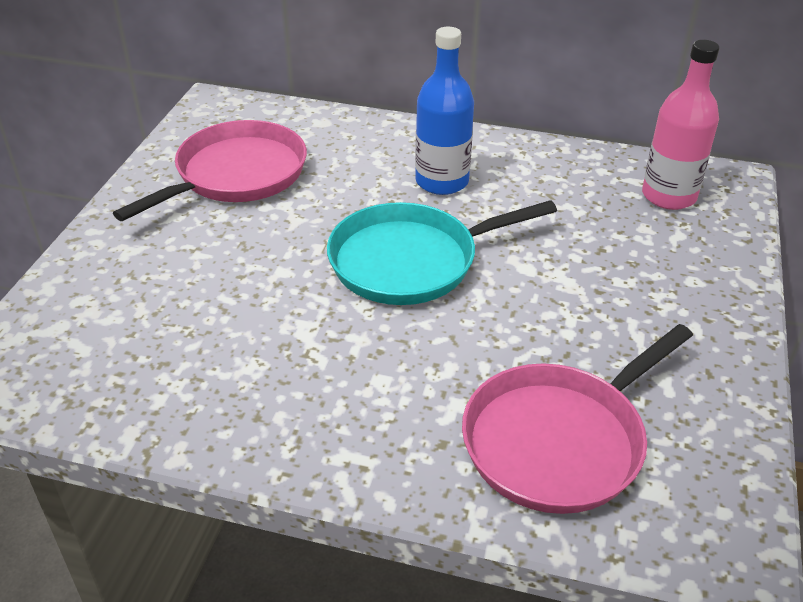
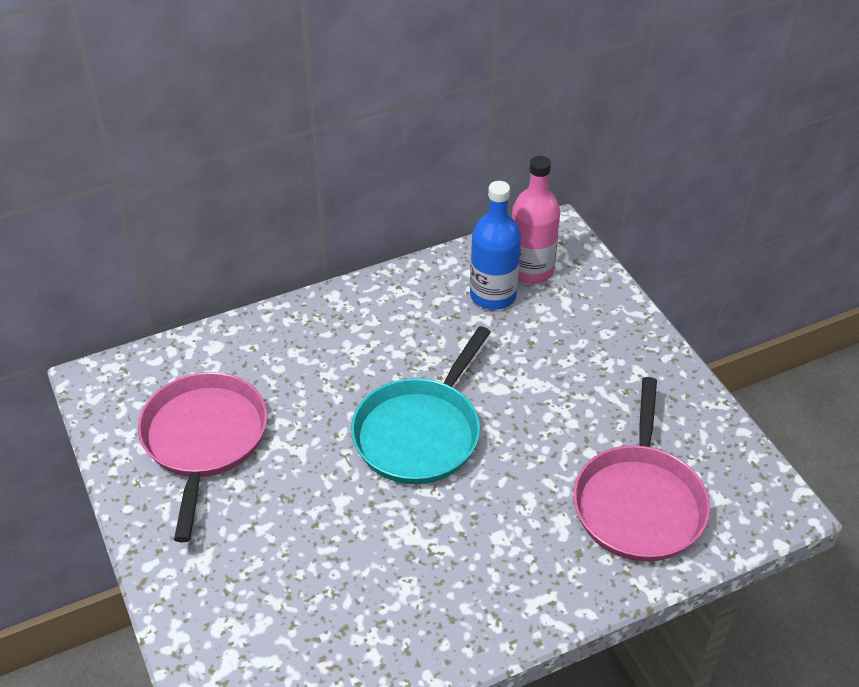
camera: 40 degrees left, 5 degrees up
blue bottle [415,27,474,195] -> blue bottle moved to [470,181,521,310]

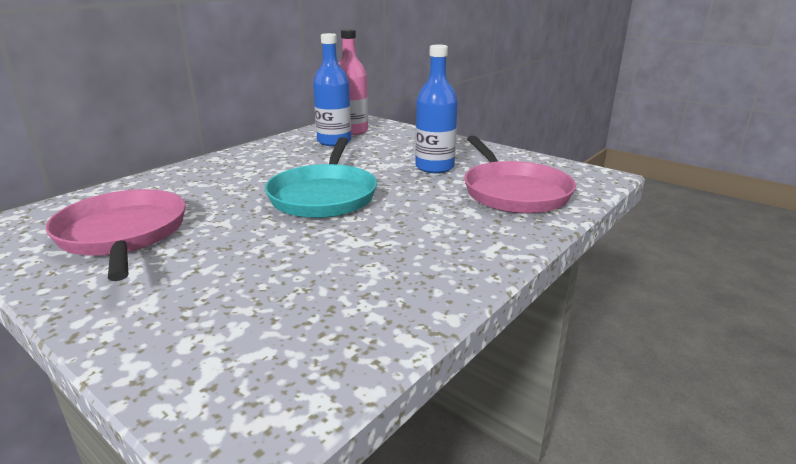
camera: 25 degrees left, 20 degrees down
none -> blue bottle [415,45,458,173]

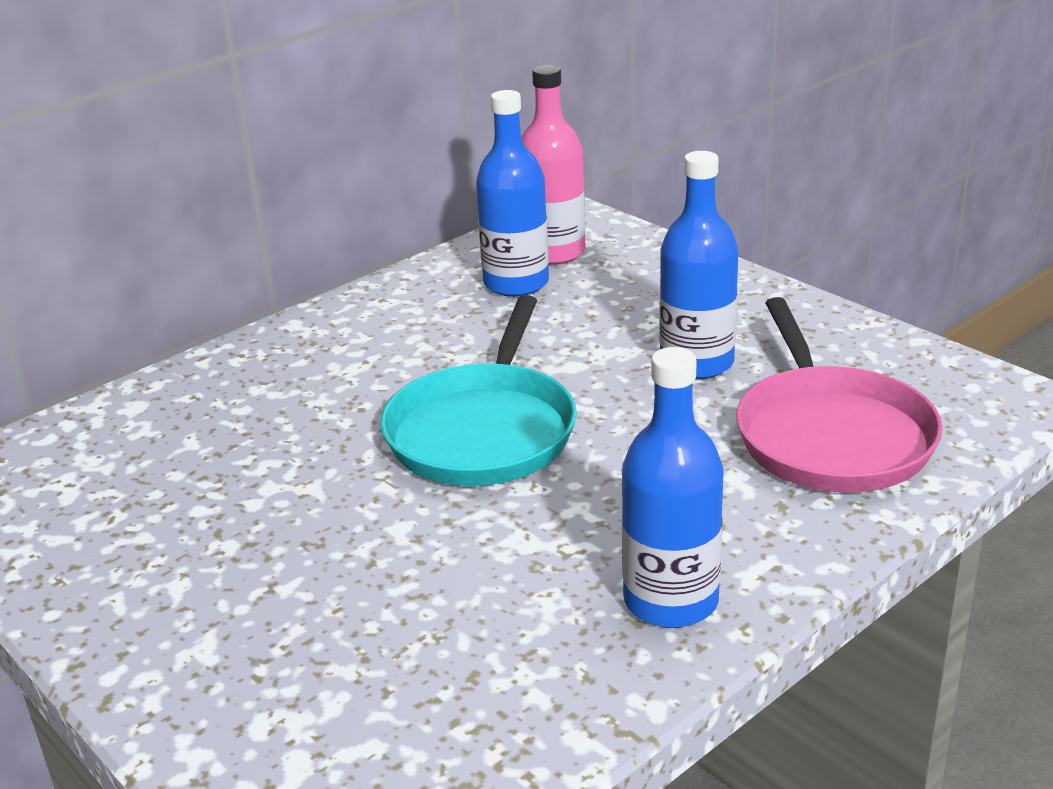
camera: 10 degrees right, 5 degrees up
pink pan [46,189,185,281] -> none
none -> blue bottle [622,347,724,628]

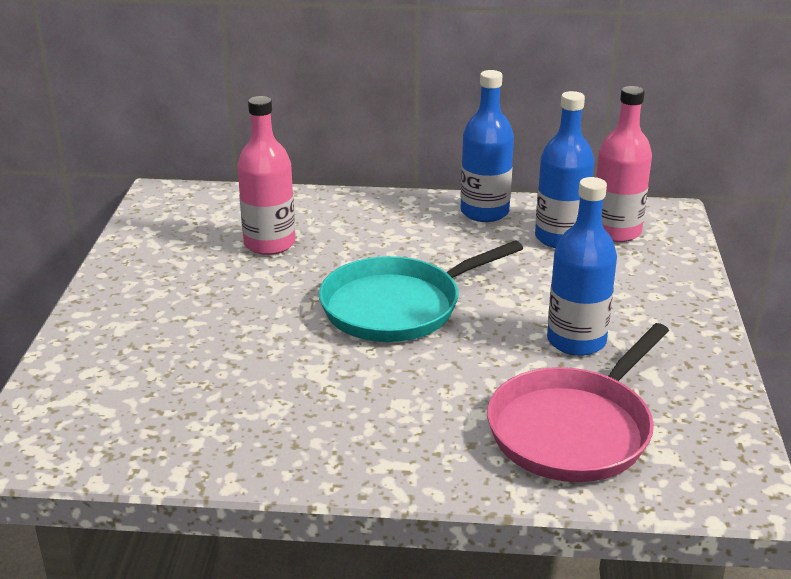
camera: 45 degrees right, 0 degrees up
blue bottle [622,347,724,628] -> blue bottle moved to [460,70,514,222]
none -> pink bottle [237,96,295,255]

